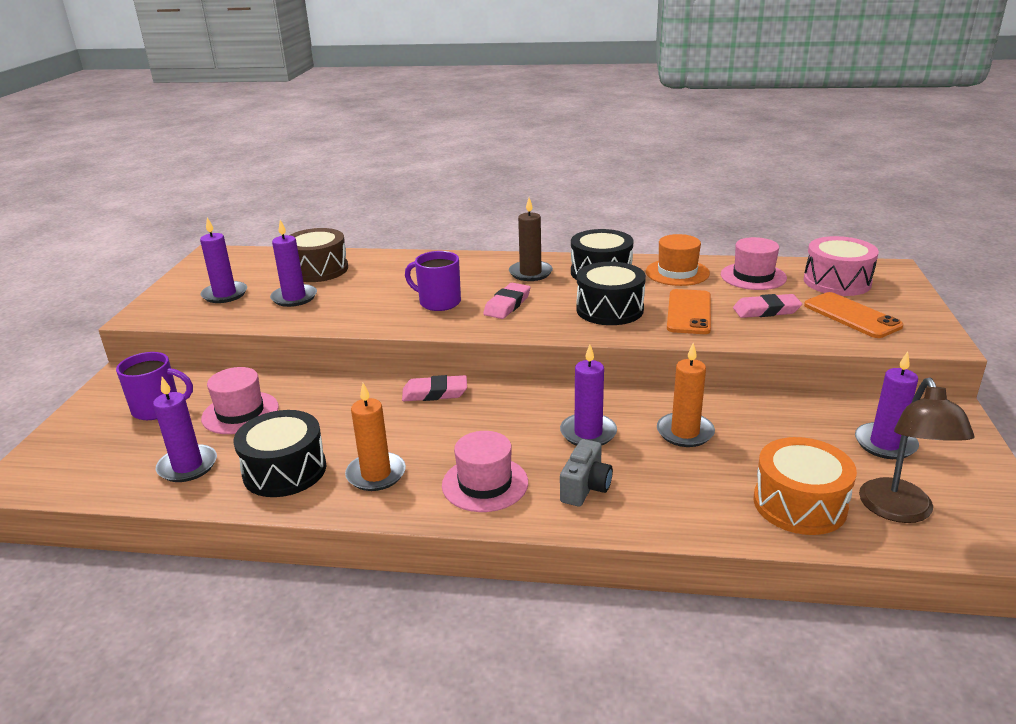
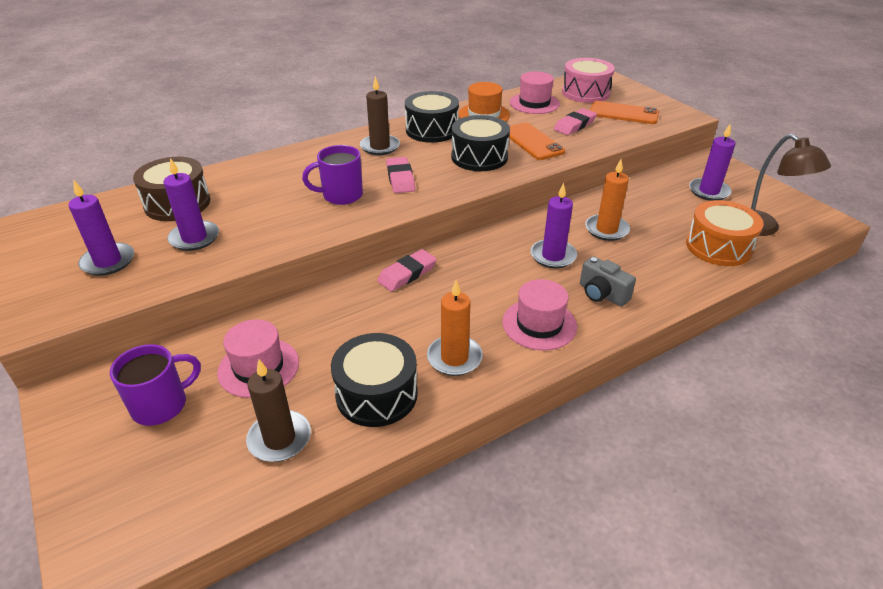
camera: 40 degrees left, 10 degrees up
purple candle [153,377,217,482] -> brown candle [246,360,311,462]
grey camera [560,439,613,507] -> grey camera turned 150 degrees clockwise [580,256,636,307]

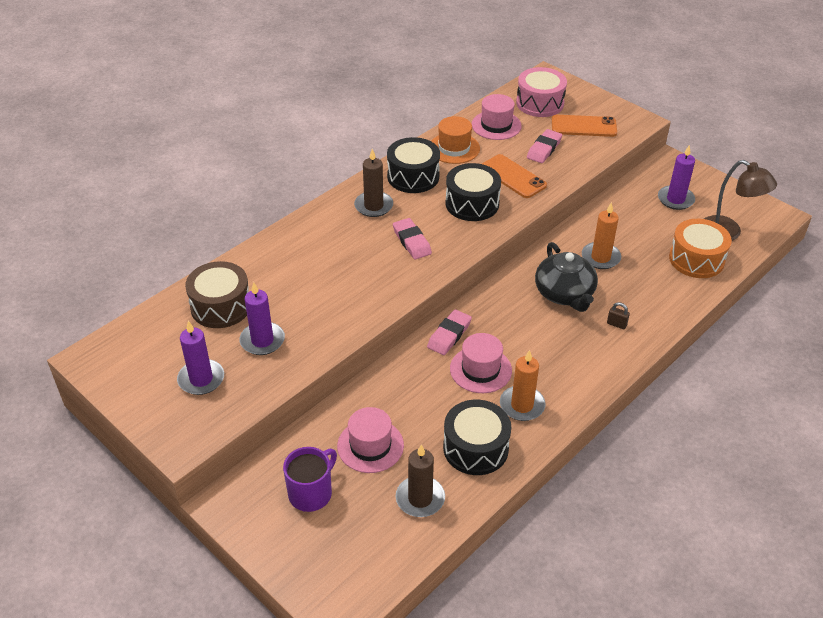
camera: 15 degrees left, 5 degrees up
purple mug [302,145,363,205] -> none
pink hat [502,279,577,351] -> pink hat moved to [450,333,512,393]
purple candle [530,183,577,268] -> black teapot [535,242,598,312]
grey camera [580,256,636,307] -> brown padlock [607,302,630,329]

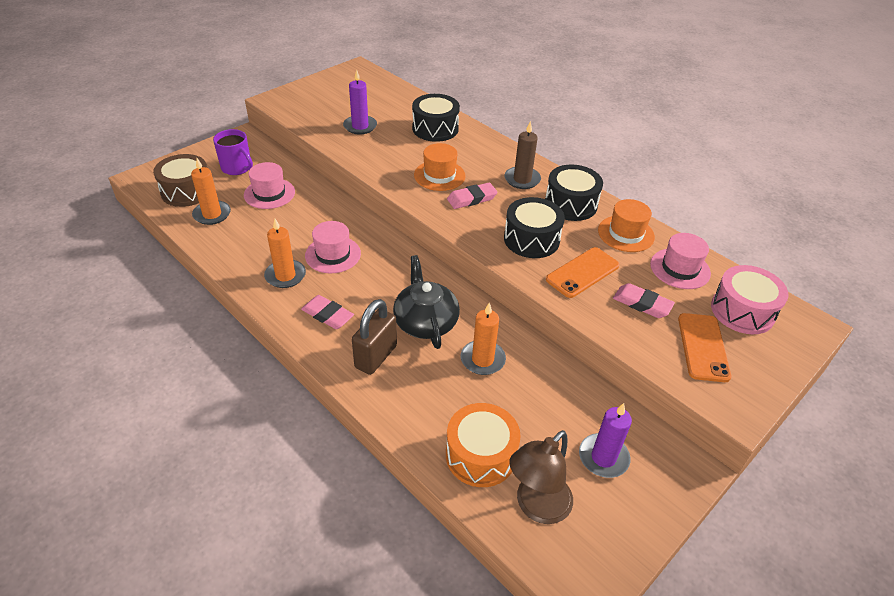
camera: 90 degrees right, 0 degrees up
purple candle [177,321,224,395] -> none
brown drum [185,261,249,328] -> brown drum moved to [153,154,207,207]
brown candle [396,444,445,517] -> orange candle [191,158,231,225]
pink eraser [427,309,472,355] -> pink eraser moved to [301,295,354,329]
black drum [443,400,511,475] -> black drum moved to [412,94,460,142]
black teapot [535,242,598,312] -> black teapot turned 90 degrees clockwise [393,255,460,349]
brown padlock [607,302,630,329] -> brown padlock [352,299,397,375], size x2.34
none -> orange hat [414,143,466,191]

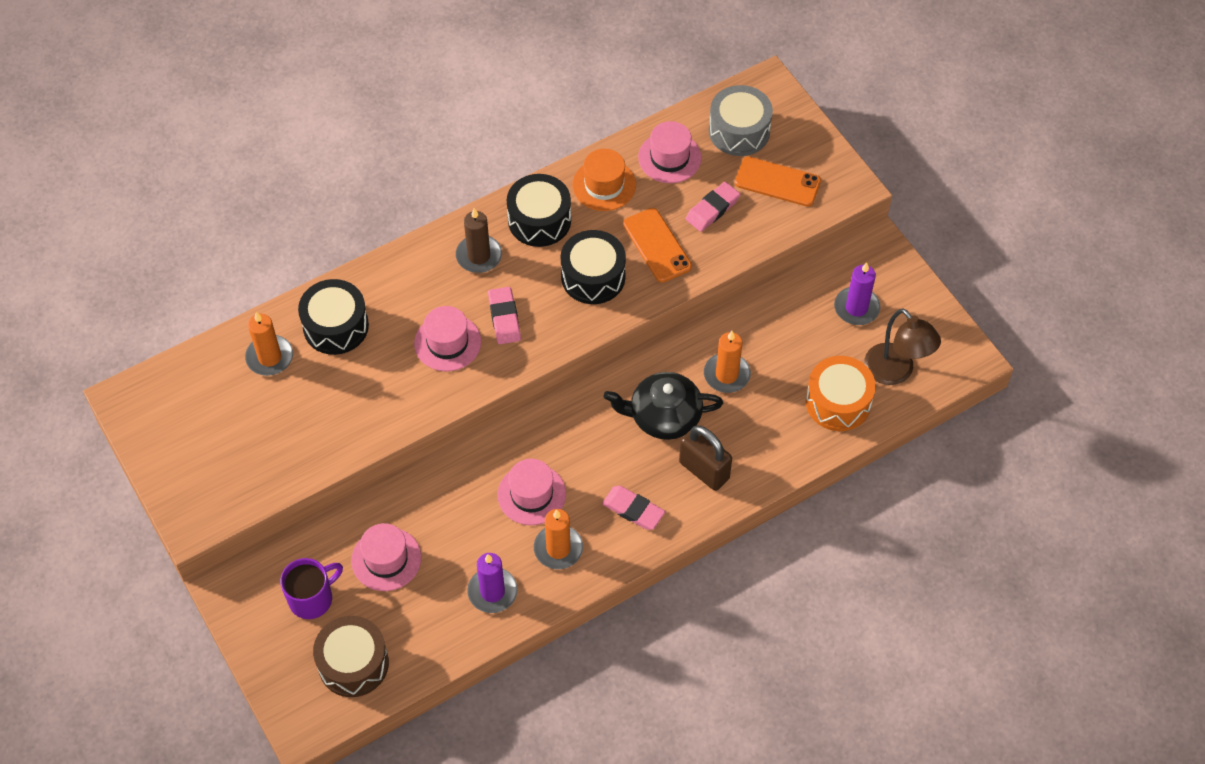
camera: 75 degrees left, 15 degrees up
orange candle [191,158,231,225] -> orange candle moved to [245,312,293,376]
pink eraser [301,295,354,329] -> pink eraser turned 75 degrees clockwise [602,486,665,530]
purple candle [343,69,377,134] -> purple candle moved to [467,553,518,613]
orange hat [414,143,466,191] -> pink hat [414,306,481,371]
pink drum [711,265,789,334] -> grey drum [709,85,773,156]

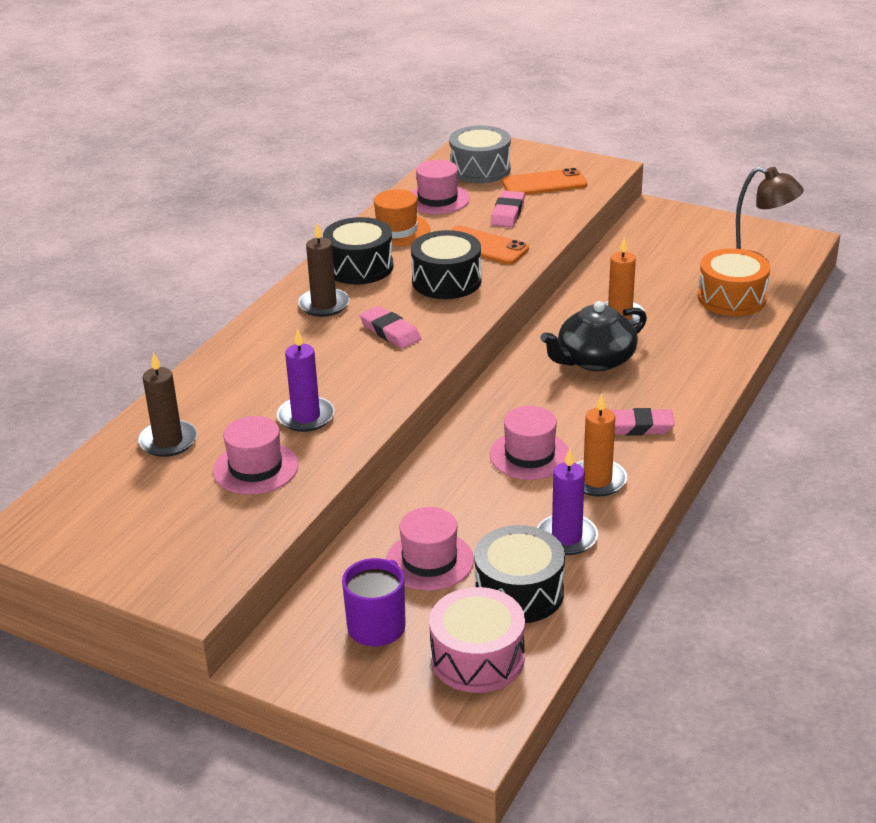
camera: 30 degrees left, 25 degrees down
orange candle [245,312,293,376] -> brown candle [138,352,197,457]
black drum [298,279,369,355] -> black drum moved to [474,525,565,623]
brown drum [313,616,389,697] -> pink drum [429,587,525,693]
pink hat [414,306,481,371] -> pink hat moved to [213,416,299,494]
brown padlock [679,425,732,491] -> none
purple candle [834,262,881,325] -> purple candle moved to [277,328,335,432]

